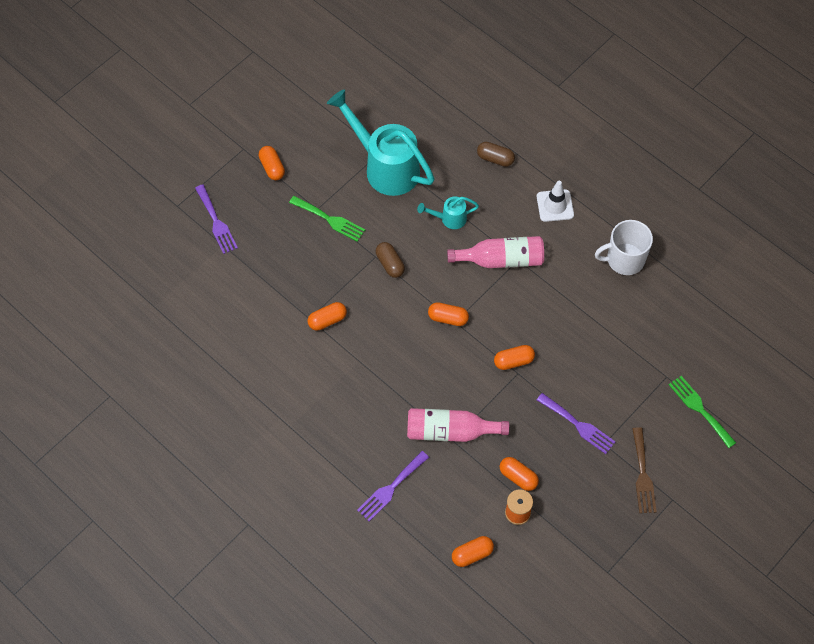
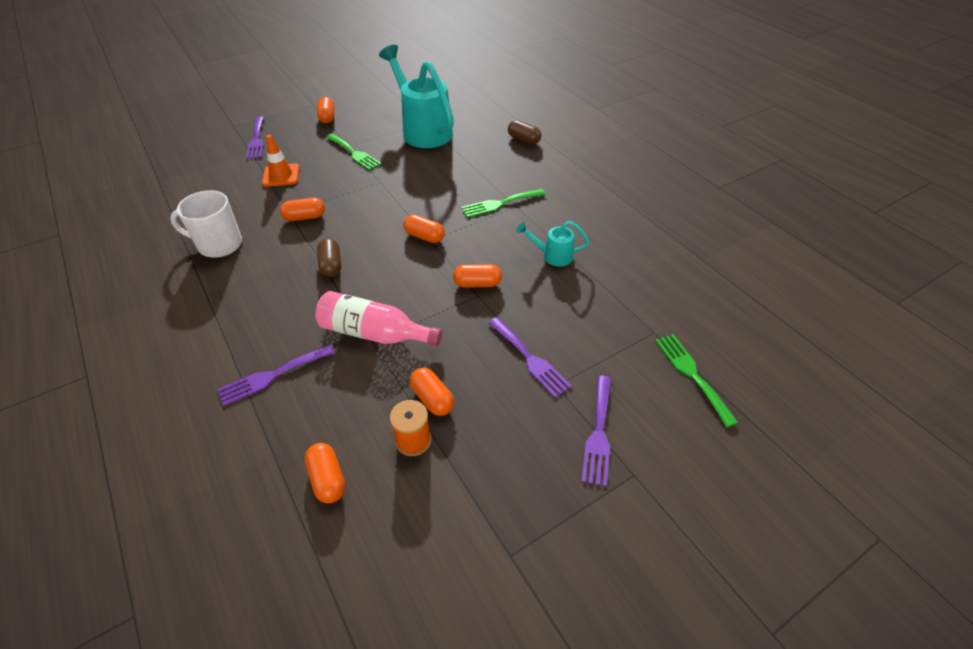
camera: 15 degrees right, 15 degrees down
brown capsule [376,242,405,278] -> brown capsule moved to [317,238,341,277]
turquoise watering can [417,196,479,229] -> turquoise watering can moved to [516,221,590,267]
pink bottle [447,236,544,268] -> green fork [461,189,546,217]
orange capsule [452,536,494,567] -> orange capsule turned 75 degrees clockwise [305,443,345,504]
white traffic cone [537,181,574,222] -> none
white mug [595,220,653,275] -> white mug moved to [170,190,242,258]
brown fork [632,427,657,513] -> purple fork [581,375,611,487]
none -> orange traffic cone [262,135,300,187]

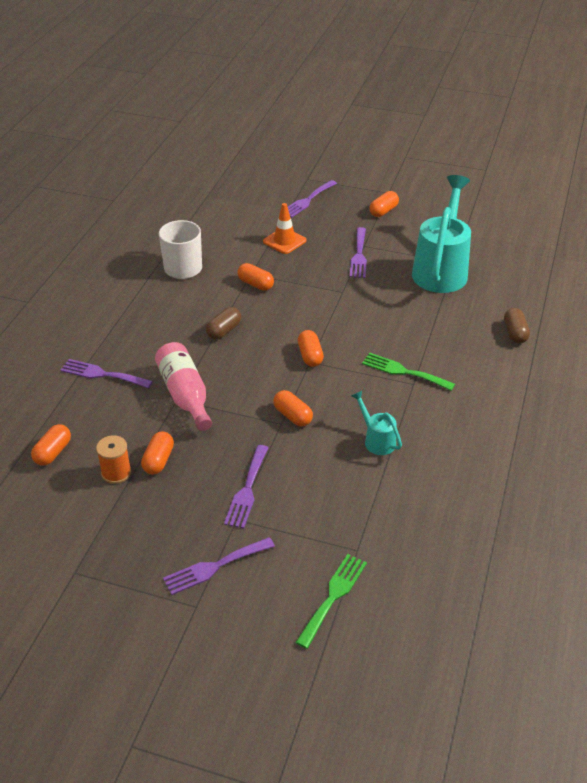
camera: 50 degrees right, 5 degrees down
green fork [326,134,381,170] -> purple fork [350,227,367,278]

